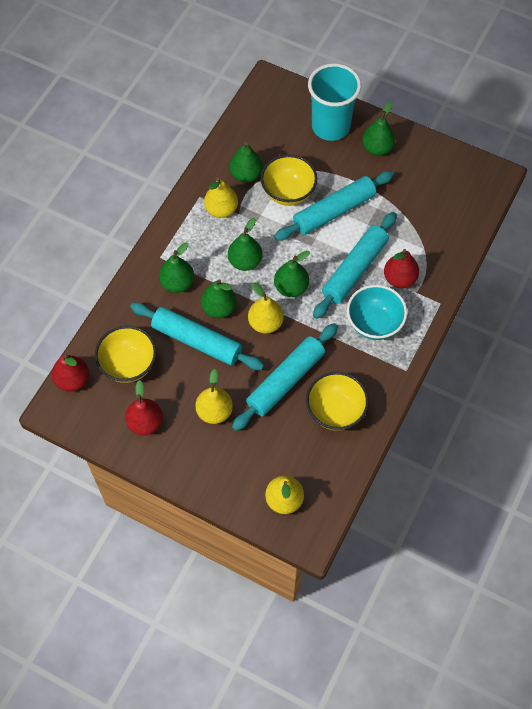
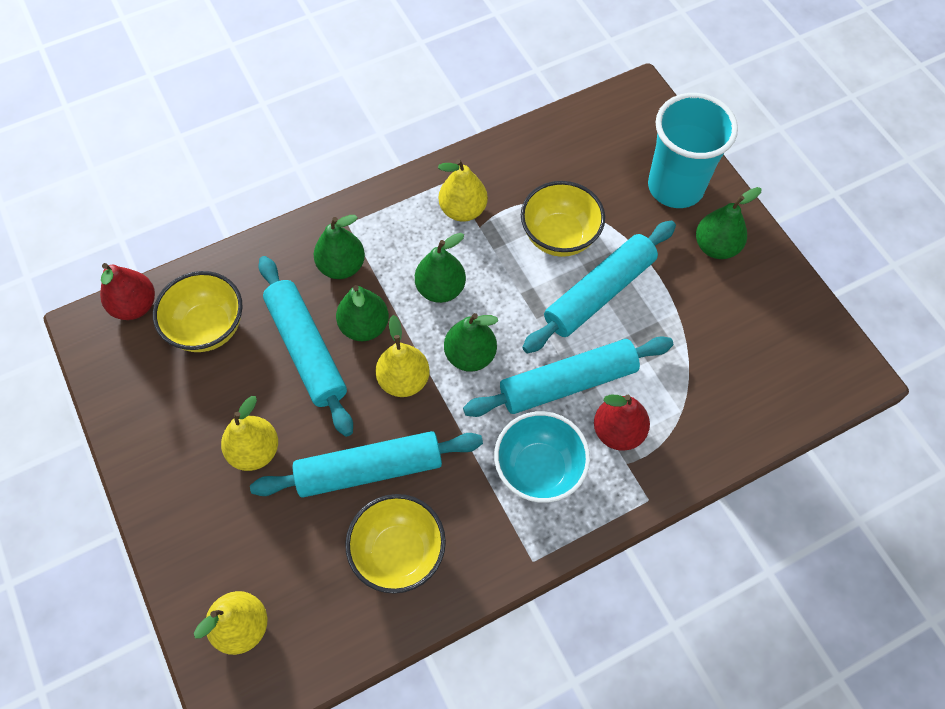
camera: 35 degrees right, 0 degrees up
red pear [125,380,163,435] -> none
green pear [229,142,263,183] -> none
turquoise rolling pin [274,171,394,241] -> turquoise rolling pin turned 45 degrees counterclockwise [522,221,676,354]

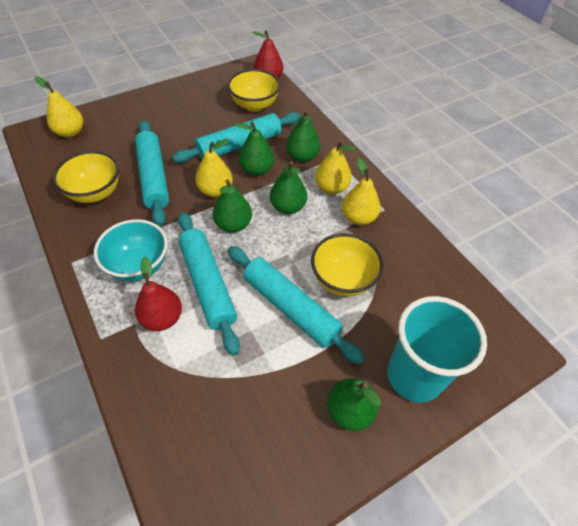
camera: 85 degrees right, 10 degrees down
yellow pear [221,396,278,471] -> yellow pear moved to [315,141,355,194]

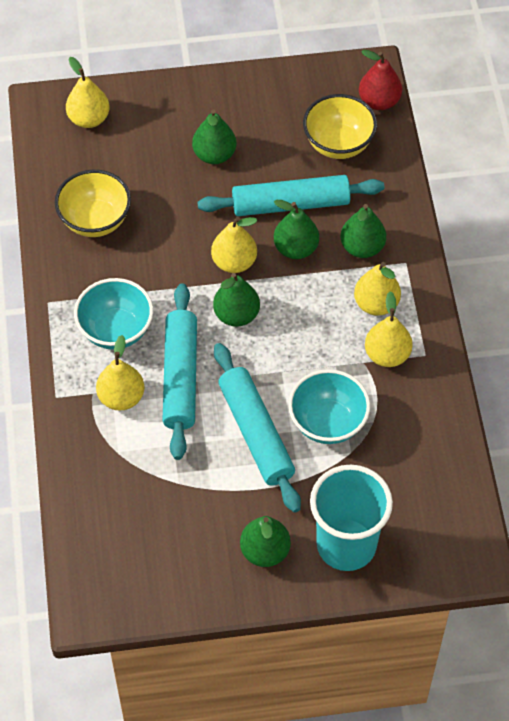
camera: 25 degrees right, 5 degrees up
turquoise rolling pin [135,120,169,226] -> none
red pear [135,257,182,331] -> yellow pear [96,335,144,411]
green pear [270,161,307,214] -> green pear moved to [192,109,236,164]
yellow bowl [311,233,384,297] -> turquoise bowl [288,369,370,444]

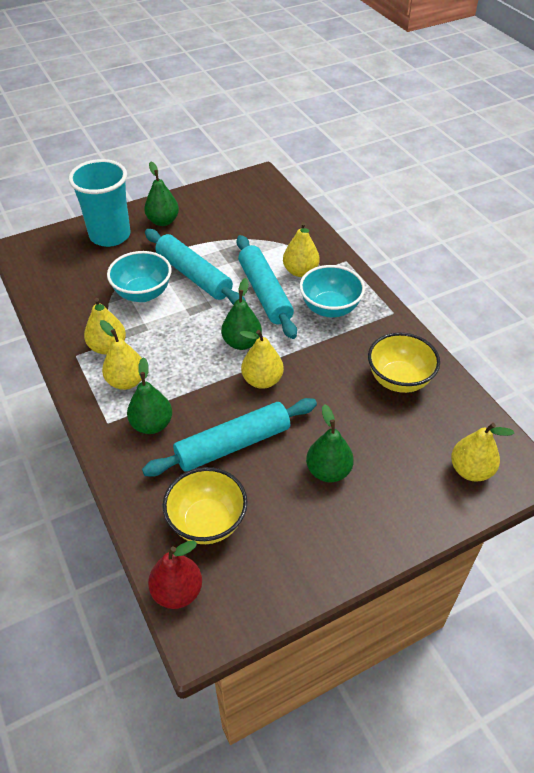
camera: 160 degrees right, 10 degrees down
green pear [274,200,319,259] -> none

